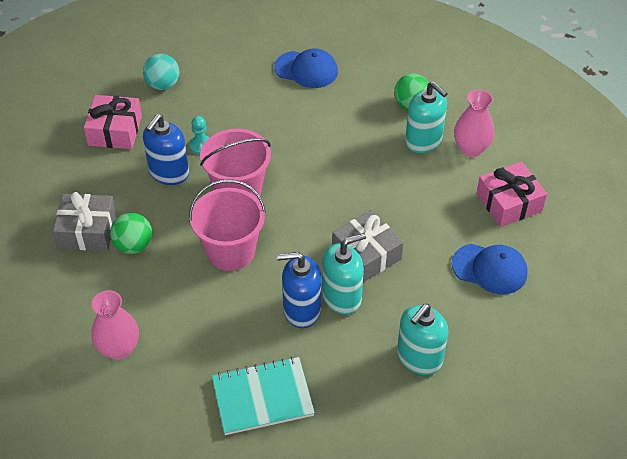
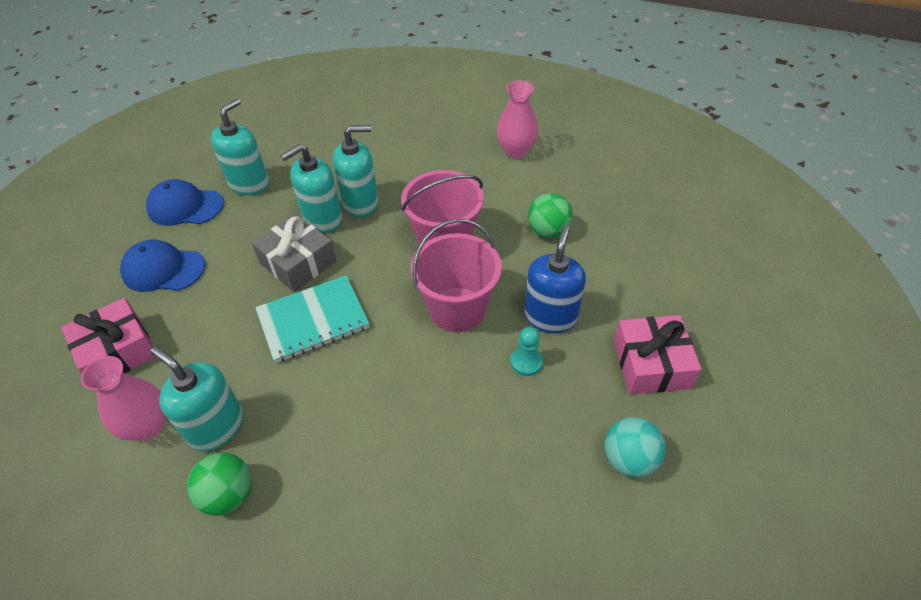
camera: 170 degrees right, 0 degrees up
grey gift [53,192,117,251] -> none
turquoise notebook [212,357,315,435] -> turquoise notebook moved to [255,275,369,363]
blue cap [274,48,338,88] -> blue cap moved to [146,179,224,226]
blue soap dispenser [277,252,321,328] -> turquoise soap dispenser [333,125,379,217]

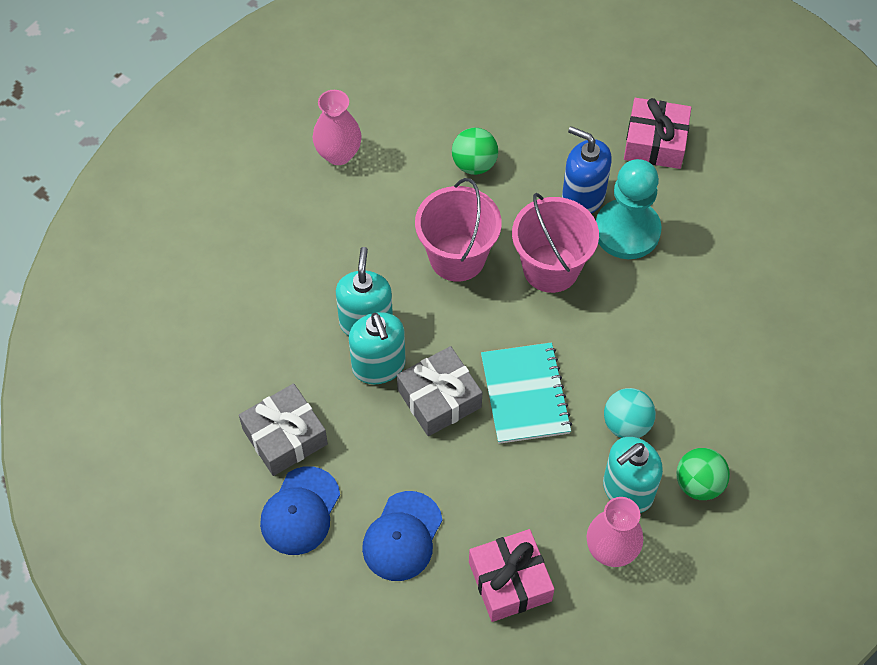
camera: 75 degrees left, 10 degrees up
turquoise soap dispenser [211,98,269,195] -> grey gift [239,383,328,476]
turquoise pawn [511,327,543,376] -> turquoise pawn [596,159,662,259], size x2.22
turquoise ball [604,417,666,478] -> turquoise ball moved to [604,388,656,438]

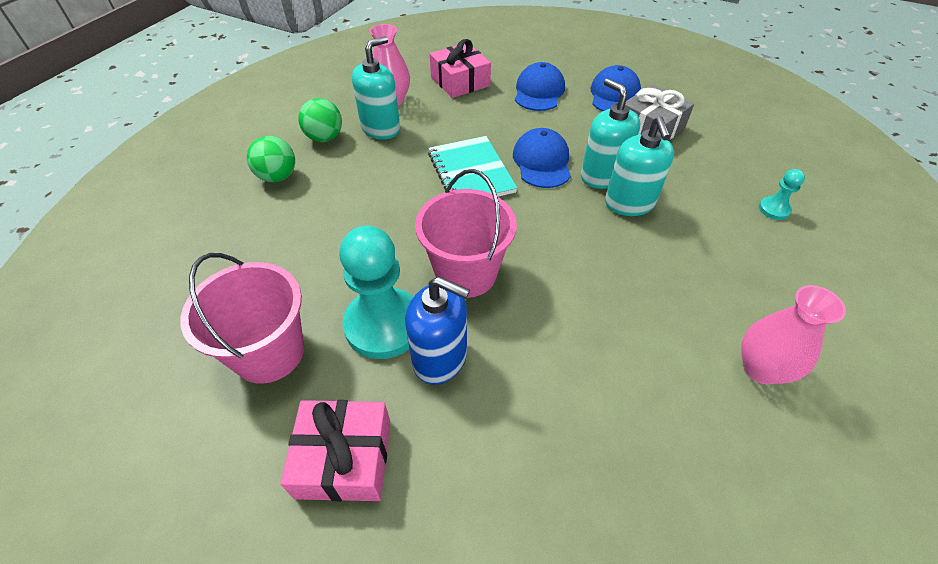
camera: 170 degrees right, 10 degrees down
grey gift [397,346,482,436] -> blue cap [513,128,571,188]
pink bucket [415,178,502,282] -> pink bucket moved to [180,253,304,384]
green ball [452,128,498,175] -> green ball moved to [247,136,295,182]
turquoise ball [604,388,656,438] -> none
none -> turquoise pawn [759,169,805,220]

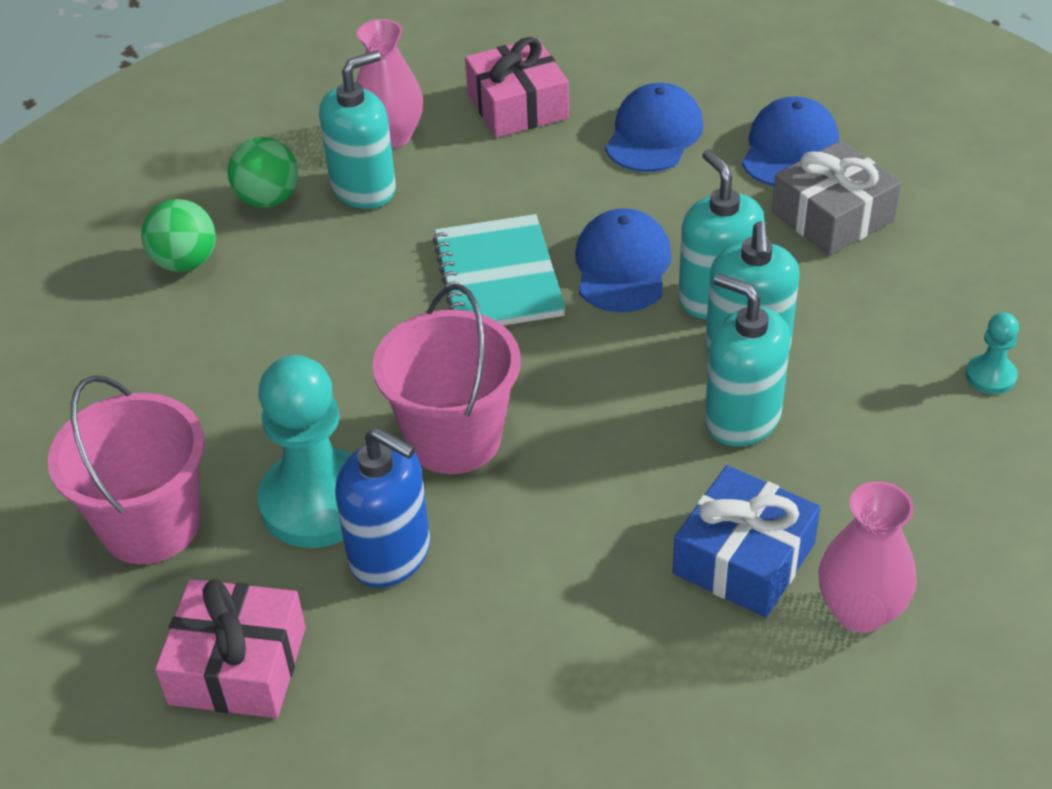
camera: 10 degrees right, 5 degrees down
none -> blue gift [673,465,821,618]
none -> turquoise soap dispenser [704,273,790,447]

